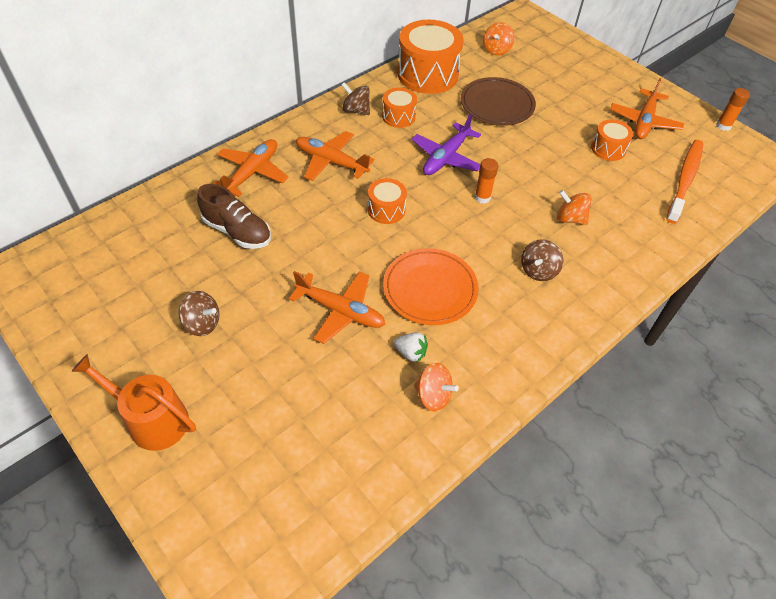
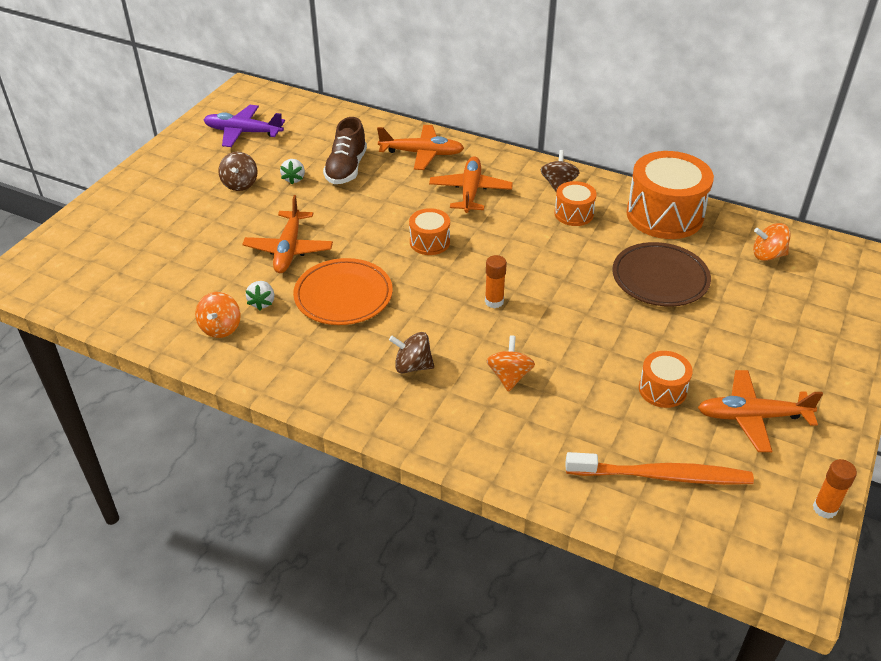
camera: 70 degrees right, 10 degrees down
orange watering can [71,354,196,451] -> none
purple plane [412,114,481,175] -> purple plane moved to [204,105,285,147]
none -> white strawberry [280,159,305,185]

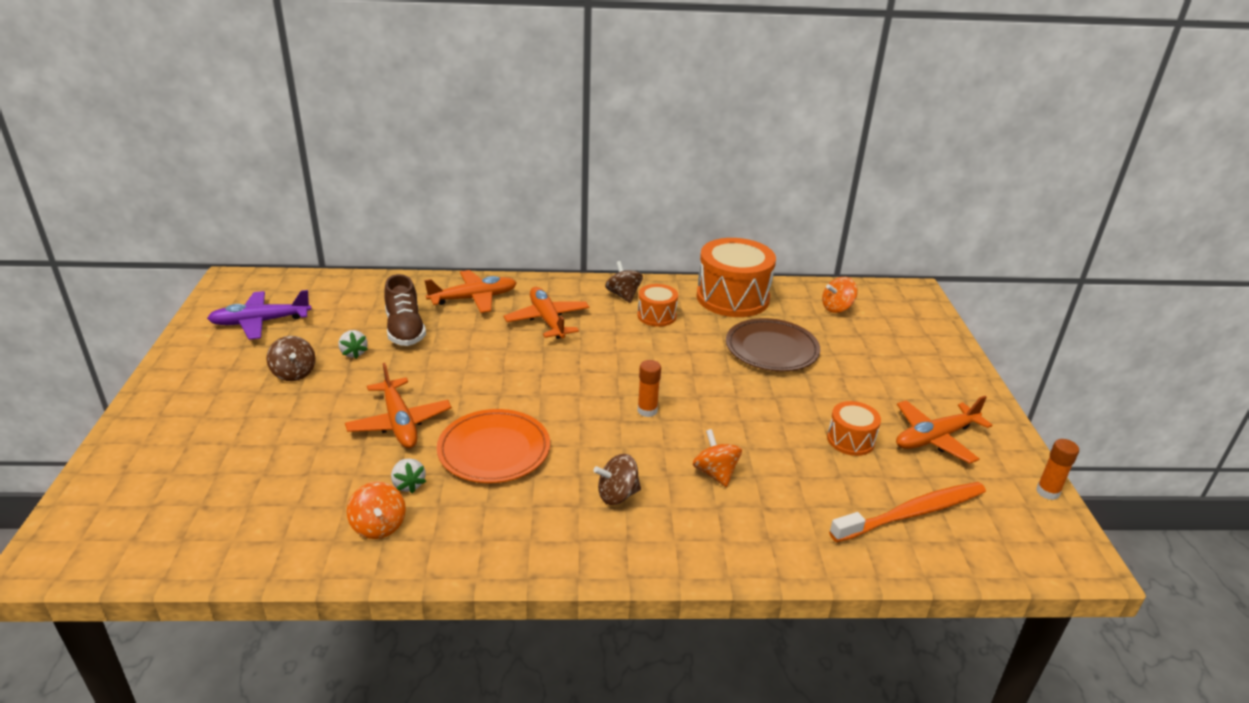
camera: 30 degrees left, 10 degrees down
orange drum [409,208,450,255] -> none

